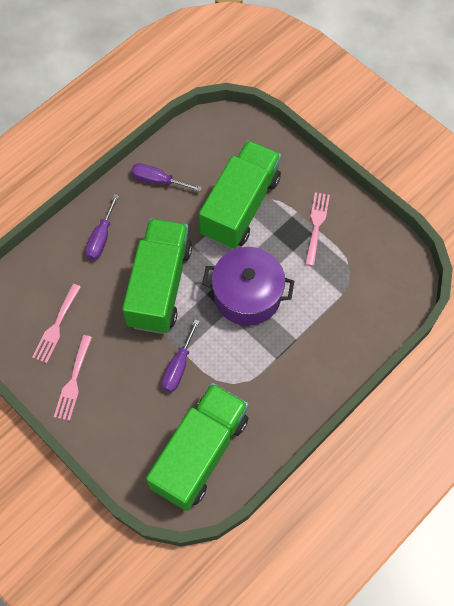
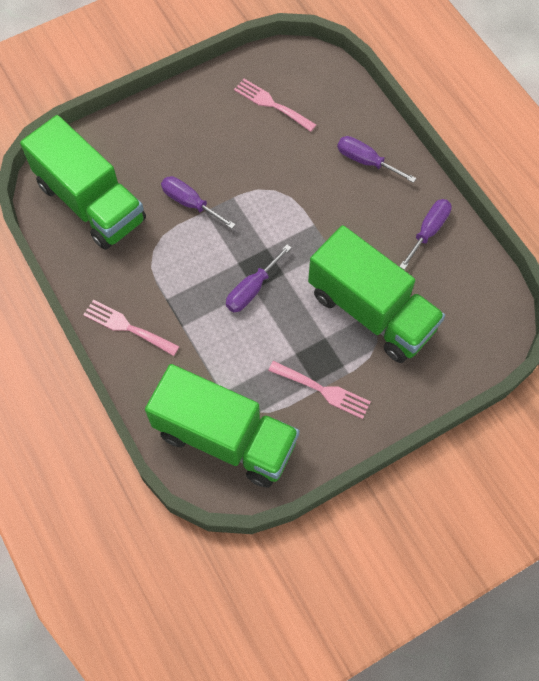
camera: 105 degrees right, 0 degrees up
pink fork [54,335,92,421] -> pink fork moved to [83,300,180,356]
green truck [122,218,192,334] -> green truck moved to [145,364,299,488]
purple pot [202,247,294,326] -> purple screwdriver [226,245,292,312]

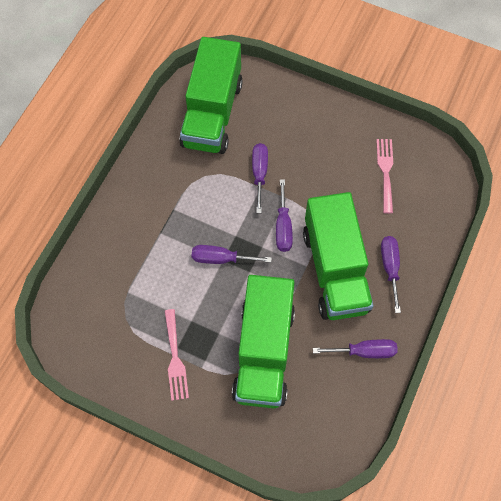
camera: 55 degrees right, 0 degrees up
pink fork [83,300,180,356] -> none
green truck [145,364,299,488] -> green truck moved to [303,192,373,320]
none -> purple screwdriver [276,179,293,252]

